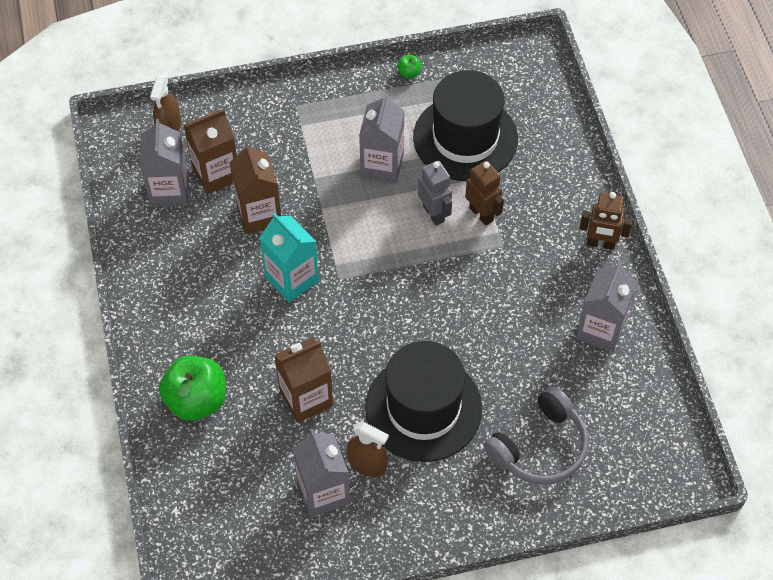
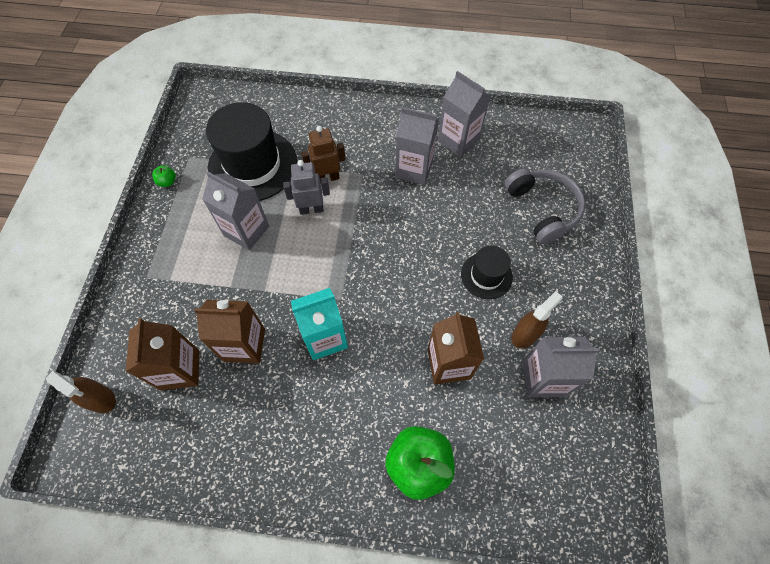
camera: 70 degrees left, 5 degrees up
grey carton [140,119,189,207] -> grey carton moved to [395,107,439,185]
black hat [365,341,482,462] -> black hat [461,246,513,299], size x0.52
brown robot [580,192,633,250] -> none

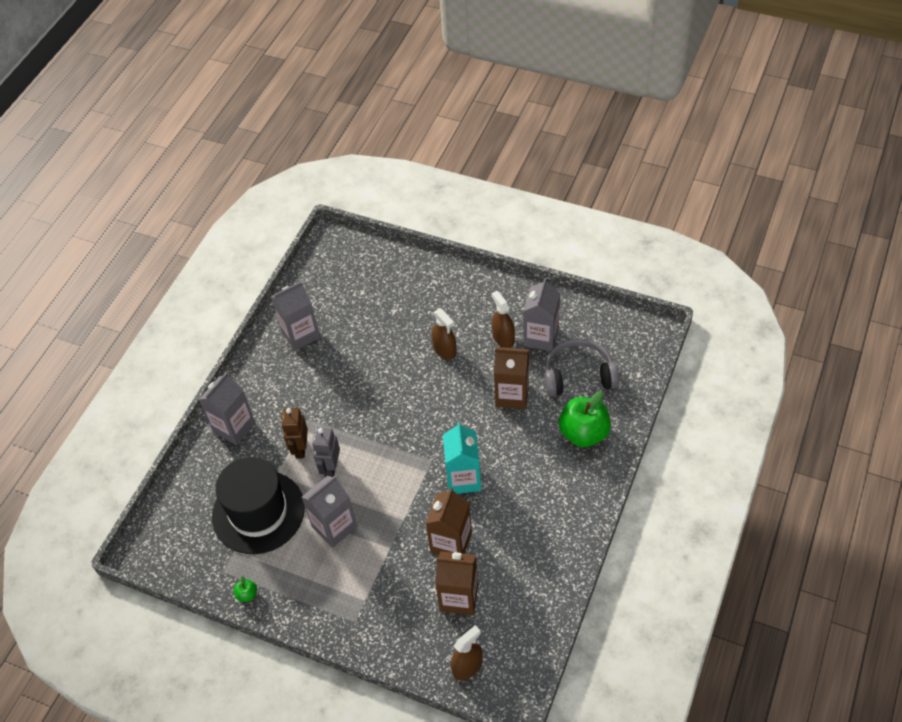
camera: 70 degrees left, 10 degrees down
grey carton [395,107,439,185] -> grey carton moved to [199,372,255,445]
black hat [461,246,513,299] -> brown spray bottle [431,309,457,359]
grey headphones [504,169,585,244] -> grey headphones moved to [545,339,619,397]

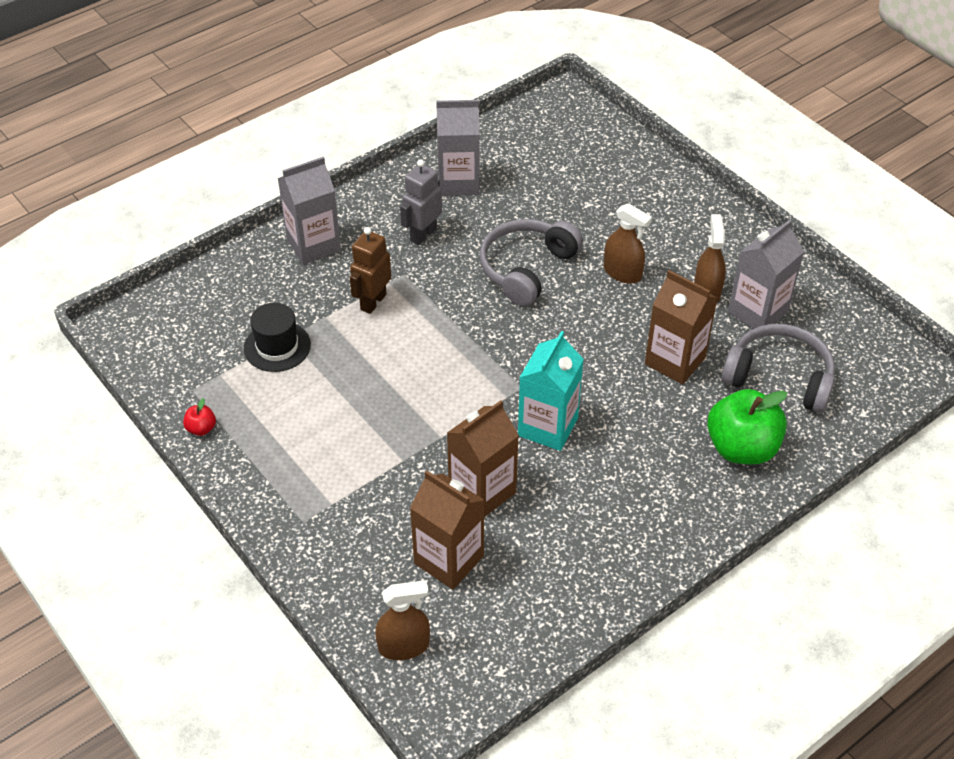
camera: 25 degrees right, 5 degrees down
black hat [212,457,305,554] -> black hat [244,303,311,372], size x0.52
green apple [234,576,257,602] -> red apple [183,398,216,436]
grey carton [302,476,357,548] -> none
grey robot [312,427,340,477] -> grey robot moved to [400,159,442,245]
brown spray bottle [431,309,457,359] -> brown spray bottle turned 45 degrees counterclockwise [604,203,652,284]
none -> grey headphones [480,219,583,306]

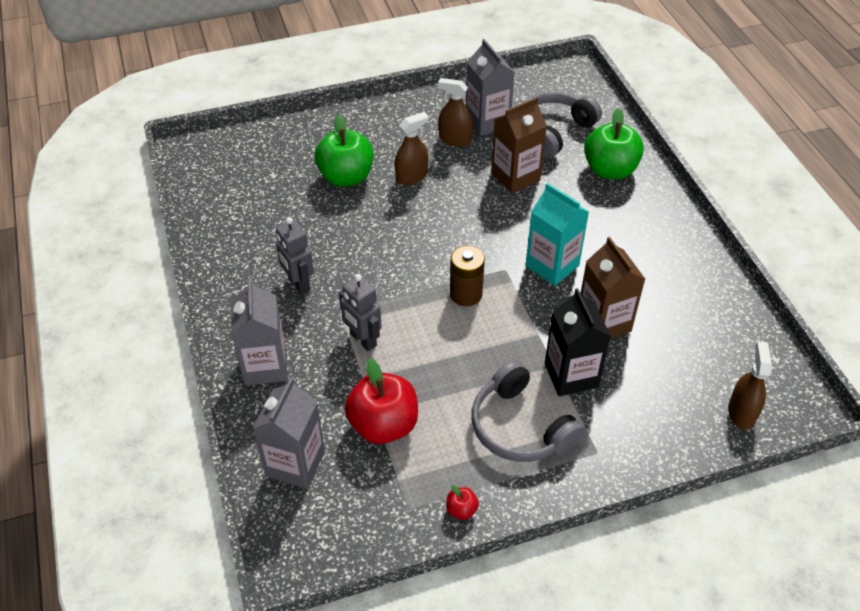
camera: 70 degrees left, 0 degrees up
black hat [244,303,311,372] -> red apple [345,358,418,444]
brown robot [350,227,391,314] -> grey robot [339,274,382,351]
brown carton [410,471,485,590] -> none
grey carton [436,100,480,196] -> grey carton moved to [253,378,325,489]
grey headphones [480,219,583,306] -> grey headphones moved to [471,360,584,462]
none -> green apple [315,115,373,187]
none -> brown battery [450,246,485,307]
none -> black carton [545,288,611,396]

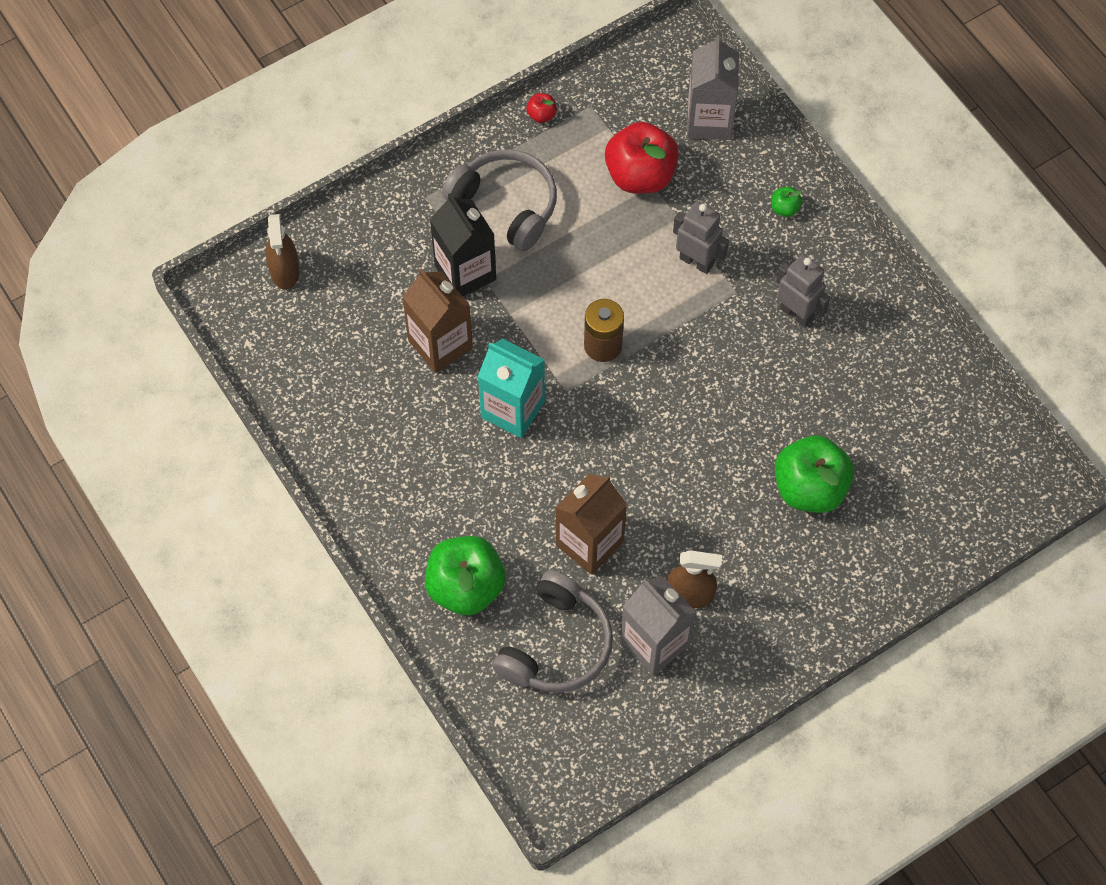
camera: 165 degrees right, 15 degrees up
grey carton [231,279,288,386] -> green apple [771,186,802,217]
brown spray bottle [395,112,429,185] -> none

